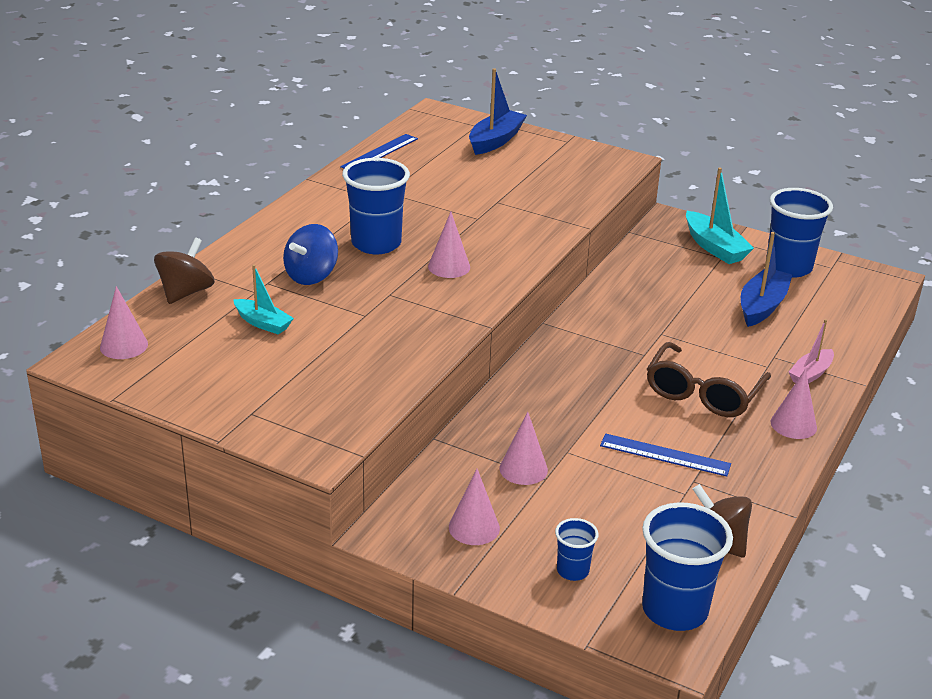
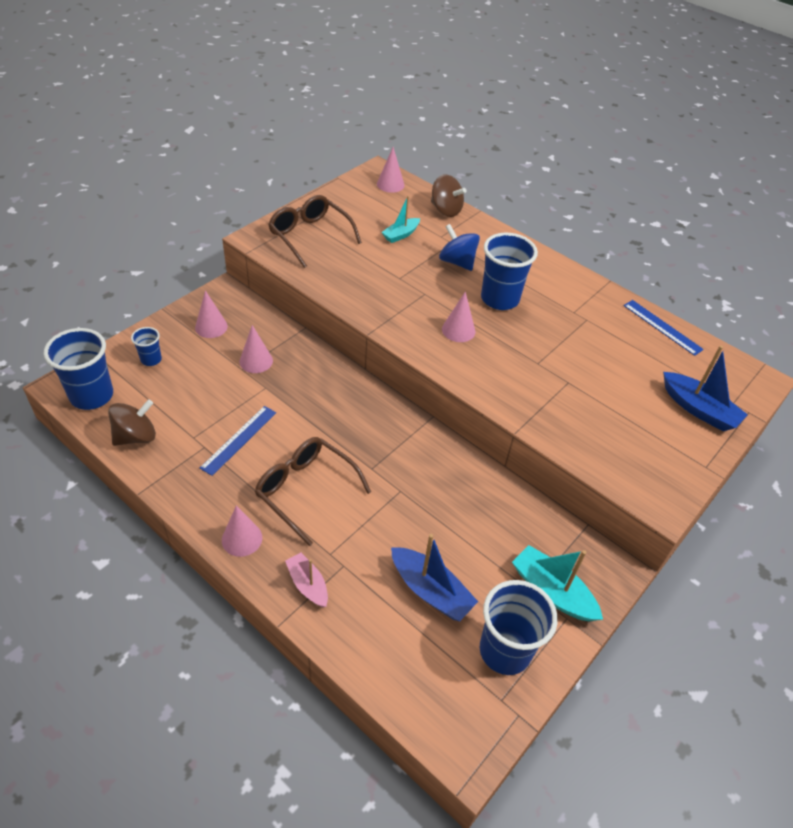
camera: 100 degrees right, 15 degrees up
turquoise boat [686,167,754,264] -> turquoise boat turned 60 degrees clockwise [512,545,603,622]
none -> brown glasses [268,195,362,268]

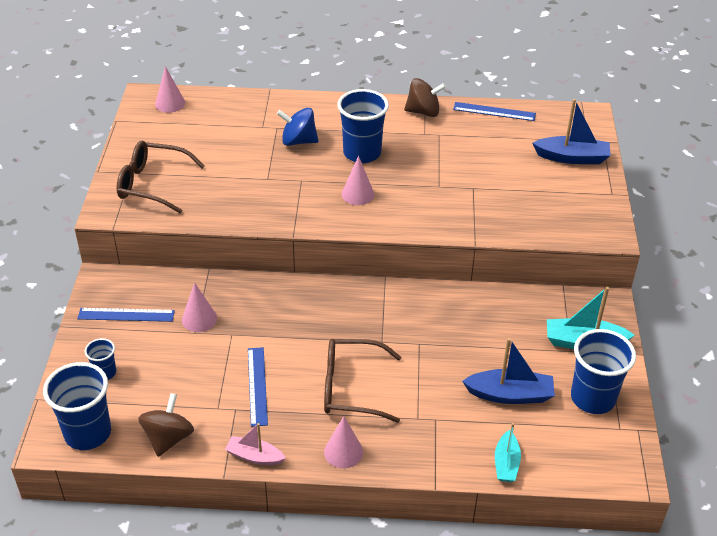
camera: 35 degrees left, 5 degrees down
pink cone [195,290,228,338] -> blue ruler [78,308,175,322]
pink boat [285,553,328,607] -> pink boat moved to [225,423,286,465]
turquoise boat [382,196,420,243] -> turquoise boat moved to [495,423,521,482]
brown spinning top [431,174,466,217] -> brown spinning top moved to [404,78,446,117]

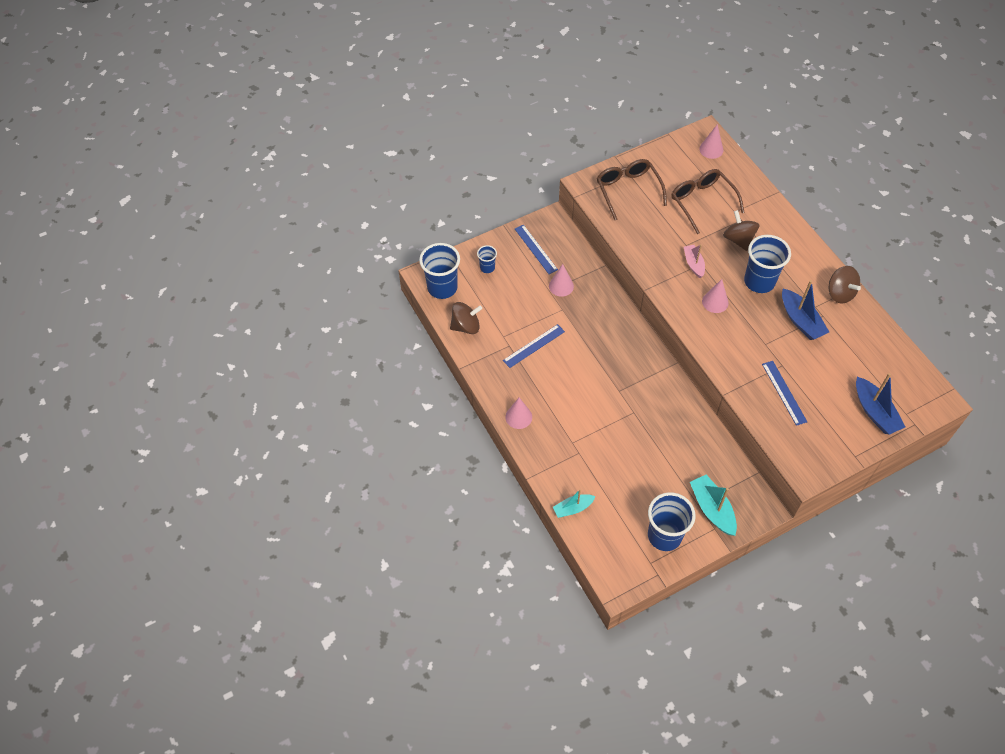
camera: 60 degrees right, 15 degrees up
pink boat [225,423,286,465] -> pink boat moved to [684,245,705,278]
blue spinning top [277,108,318,146] -> brown spinning top [723,210,759,251]
brown glasses [324,339,401,423] -> brown glasses moved to [671,169,745,234]
blue ruler [453,102,536,121] -> blue ruler moved to [762,361,807,426]
blue boat [462,338,555,404] -> blue boat moved to [782,280,829,340]

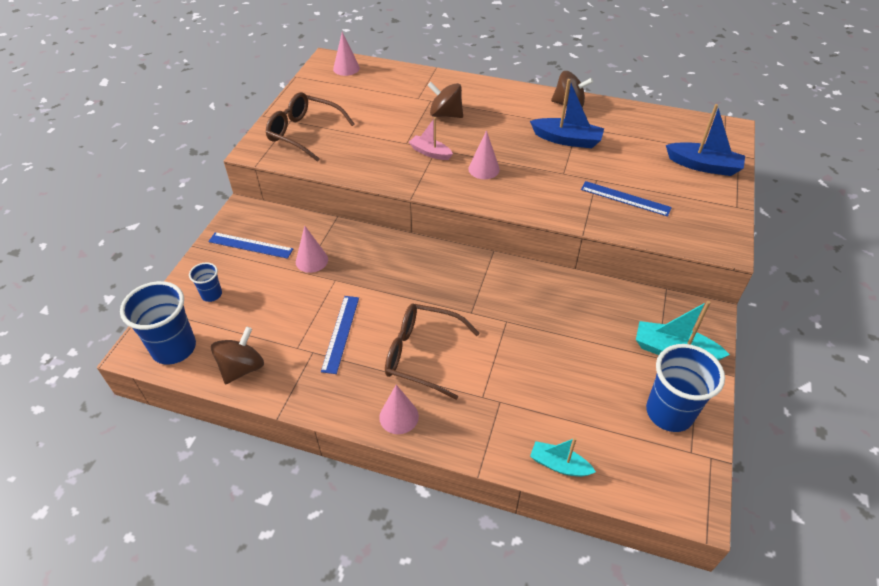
camera: 45 degrees left, 10 degrees down
turquoise boat [553,489,596,518] -> turquoise boat turned 90 degrees clockwise [530,438,596,477]
brown glasses [671,169,745,234] -> brown glasses moved to [385,303,480,400]
blue cup [744,235,791,293] -> none

